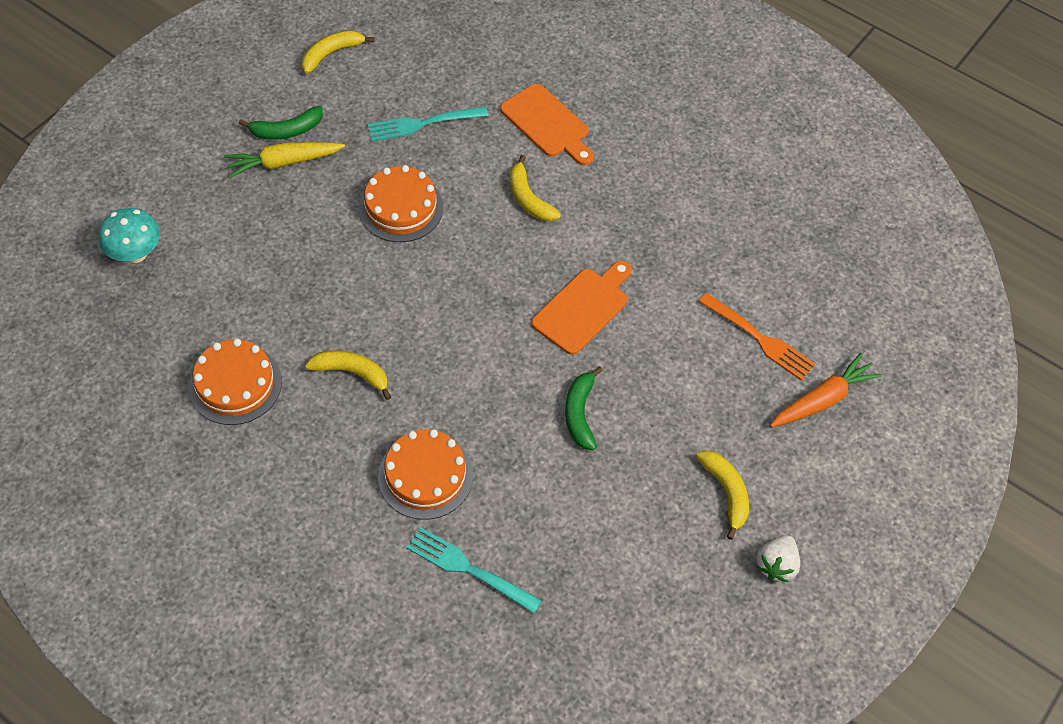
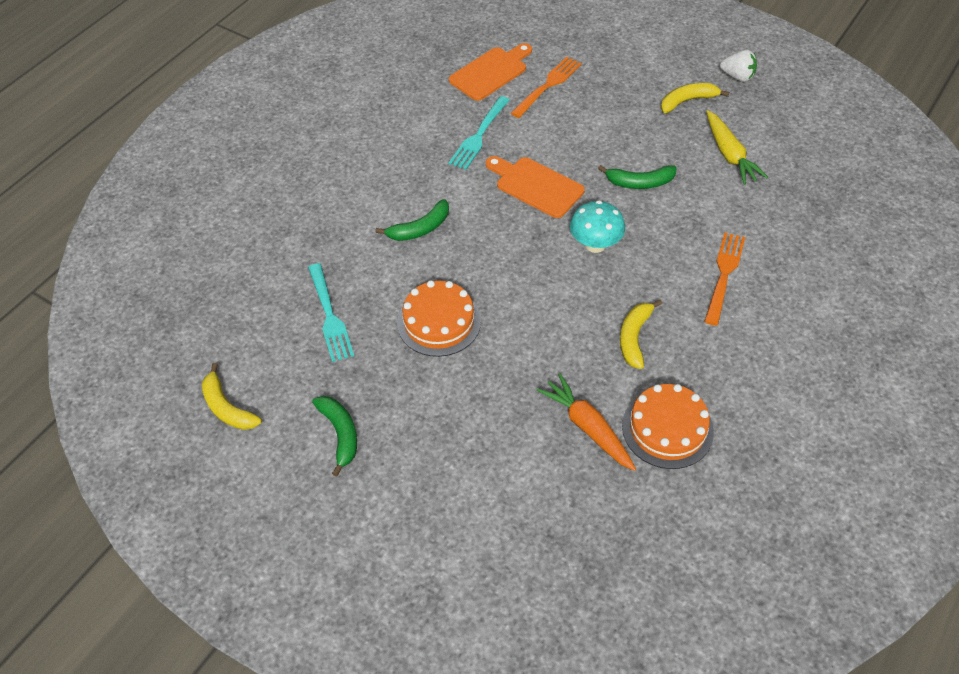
camera: 90 degrees left, 5 degrees down
turquoise mushroom [99,208,160,263] -> turquoise mushroom moved to [570,201,625,253]
yellow carrot [224,142,345,178] -> yellow carrot moved to [706,110,768,185]
orange cake [378,429,473,520] -> orange fork [704,232,745,326]
turquoise fork [406,527,542,614] -> turquoise fork moved to [449,96,509,170]
orange cutting board [500,84,594,165] -> orange cutting board moved to [449,43,532,101]
yellow banana [510,155,561,221] -> green banana [375,199,449,241]
orange carrot [770,353,882,427] -> orange carrot moved to [537,373,636,471]

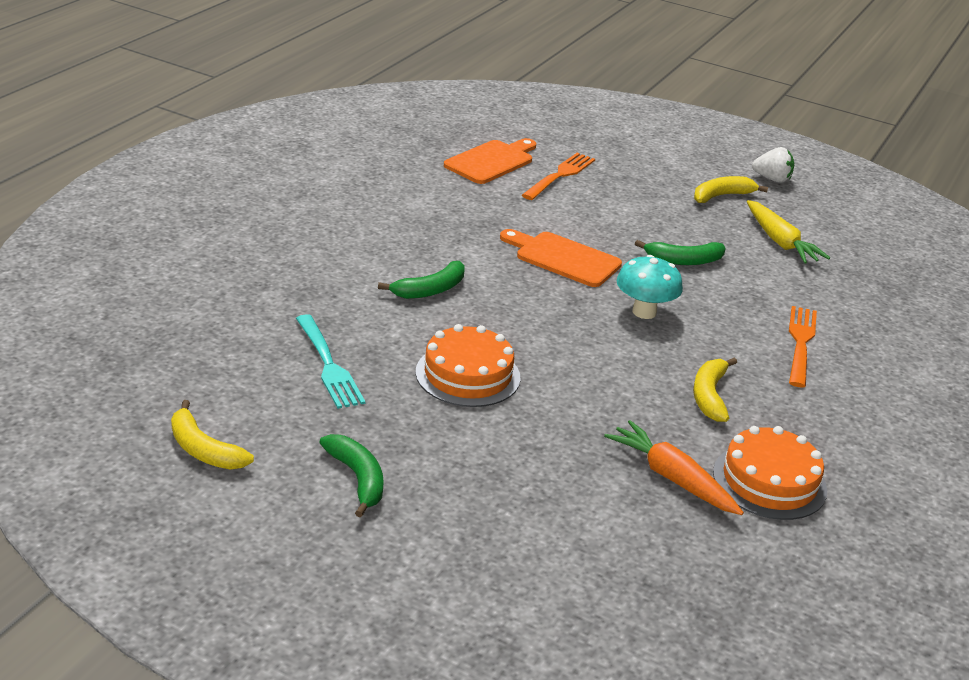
camera: 10 degrees left, 20 degrees down
turquoise fork [449,96,509,170] -> none

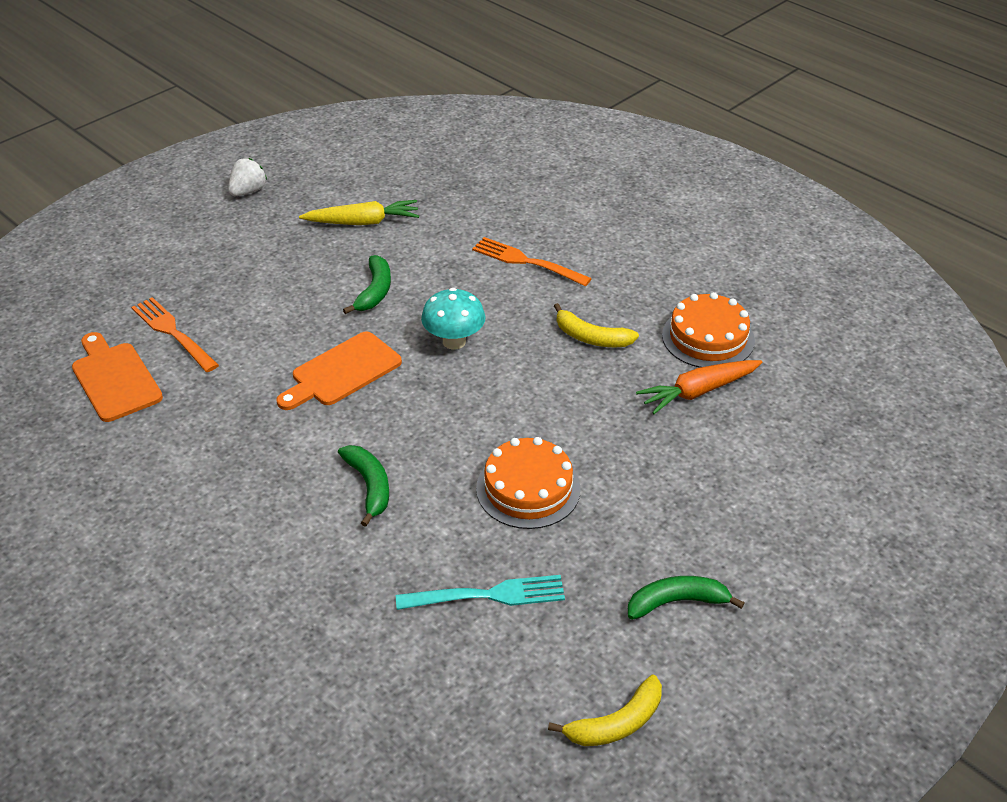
camera: 70 degrees left, 10 degrees up
yellow banana [694,176,768,203] -> none

